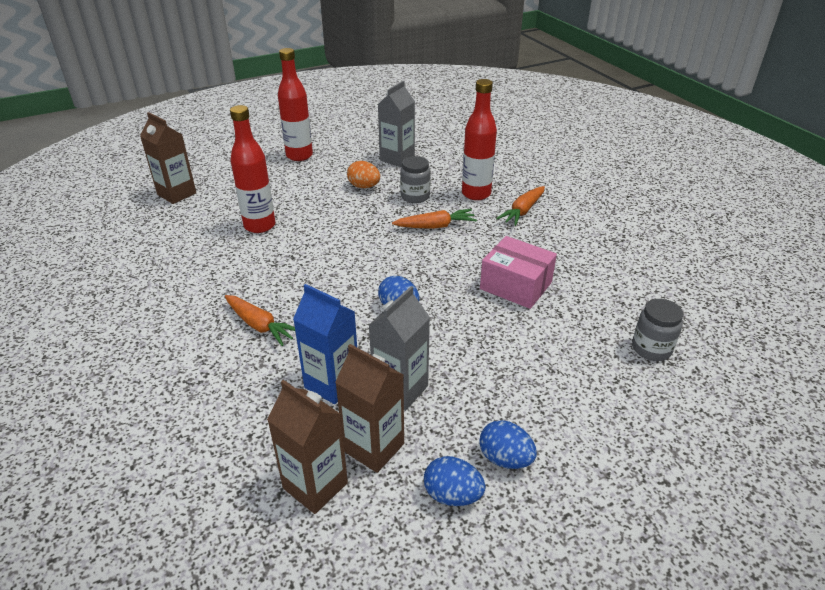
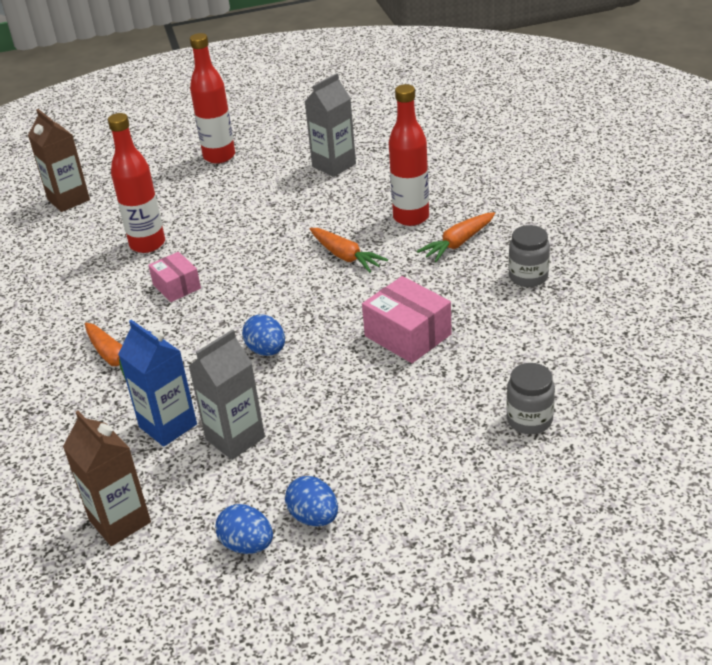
camera: 15 degrees right, 0 degrees up
brown carton [335,344,404,473] -> none
orange egg [347,161,380,188] -> none
orange carrot [392,209,477,229] -> orange carrot turned 45 degrees clockwise [310,228,388,273]
grey jar [400,156,430,203] -> grey jar moved to [509,225,550,287]
none -> pink box [148,252,201,302]

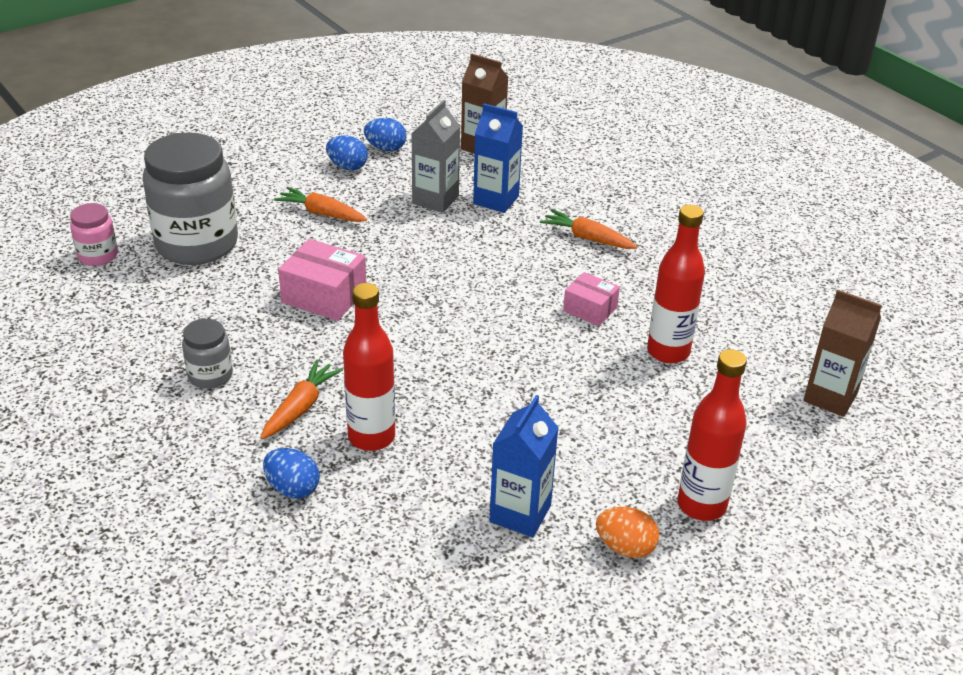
camera: 155 degrees right, 0 degrees up
blue egg [242,314,285,356] -> blue egg moved to [263,448,320,499]
grey carton [305,73,356,177] -> blue carton [490,395,559,537]
orange carrot [310,228,388,273] -> orange carrot moved to [274,187,367,222]
grey jar [506,363,555,434] -> grey jar [142,132,238,265], size x2.11
none -> pink jar [70,203,118,266]
none -> orange egg [596,507,659,558]

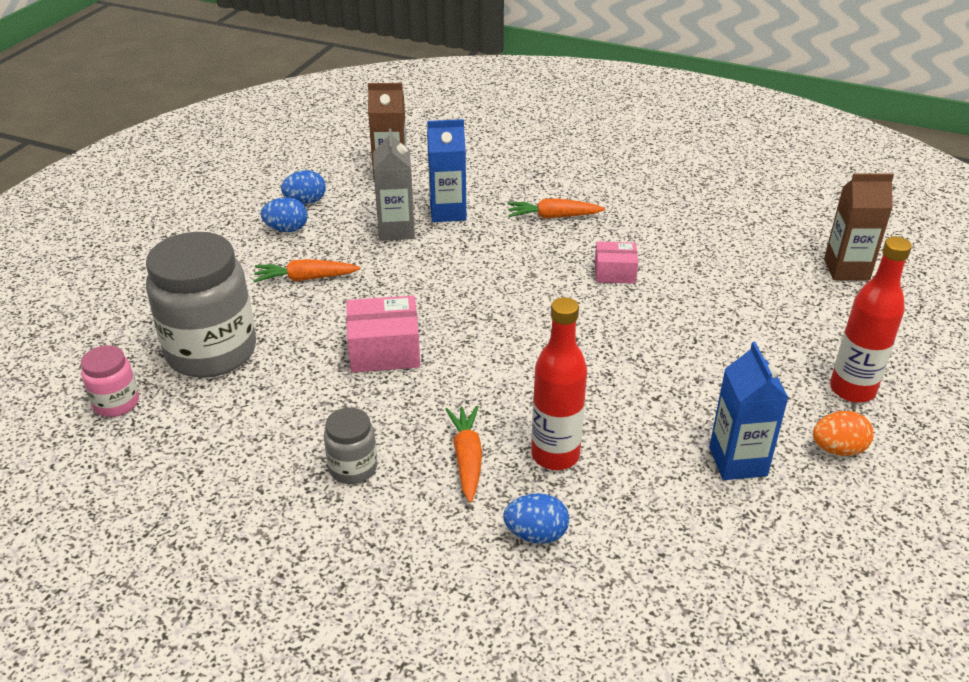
camera: 30 degrees left, 0 degrees up
red bottle [647,205,705,363] -> none

